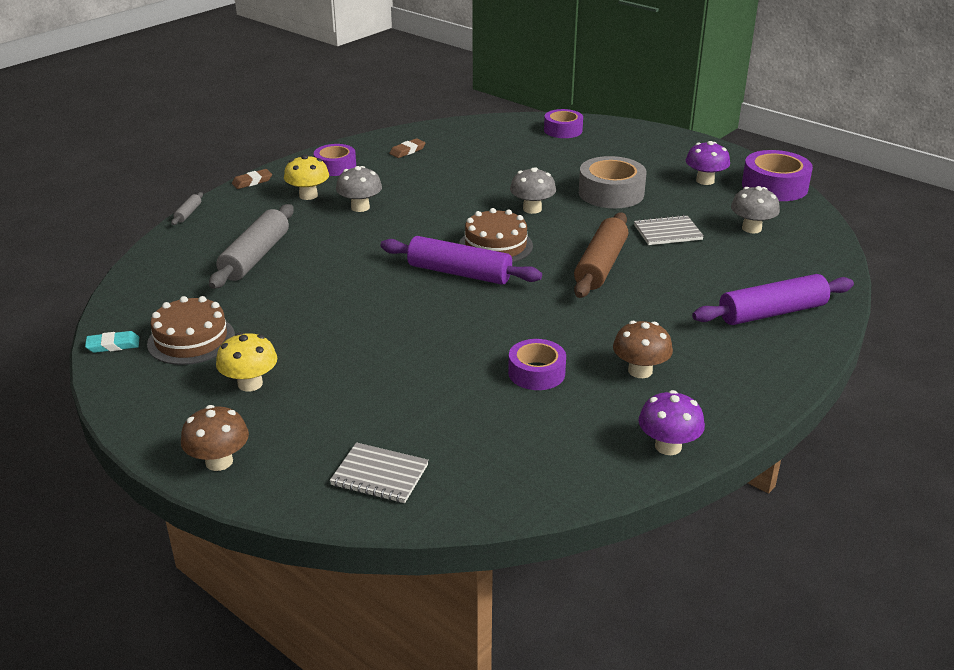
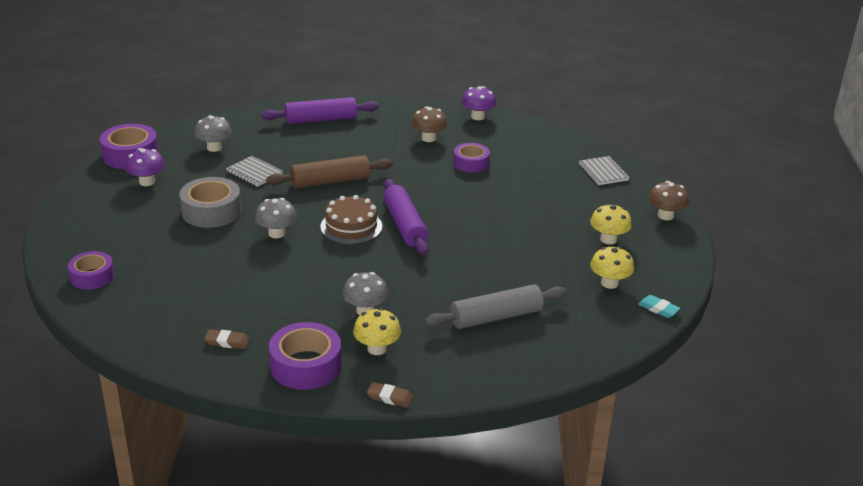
camera: 130 degrees left, 0 degrees up
brown cake [147,296,235,365] -> yellow mushroom [590,247,634,289]
grey rolling pin [171,192,203,225] -> none
purple tape [314,144,356,176] -> purple tape [269,322,342,390], size x1.52
purple rolling pin [692,274,854,325] -> purple rolling pin turned 45 degrees counterclockwise [262,97,379,124]

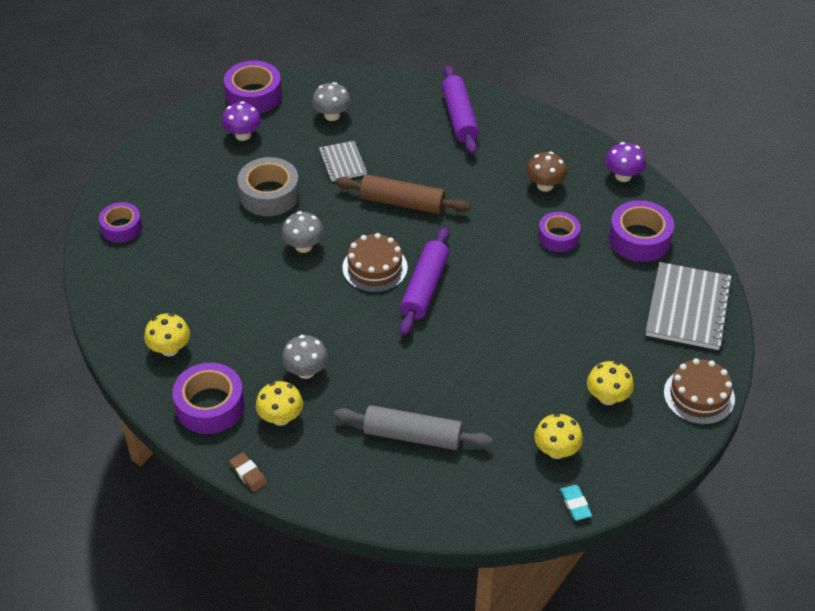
camera: 35 degrees right, 15 degrees up
brown eraser [204,329,249,349] -> yellow mushroom [144,313,190,357]
purple rolling pin [262,97,379,124] -> purple rolling pin turned 60 degrees clockwise [441,65,479,155]
grey notebook [579,156,630,185] -> grey notebook [646,262,733,350], size x1.81
brown mushroom [649,181,689,220] -> brown cake [664,358,735,425]
none -> purple tape [609,200,674,262]

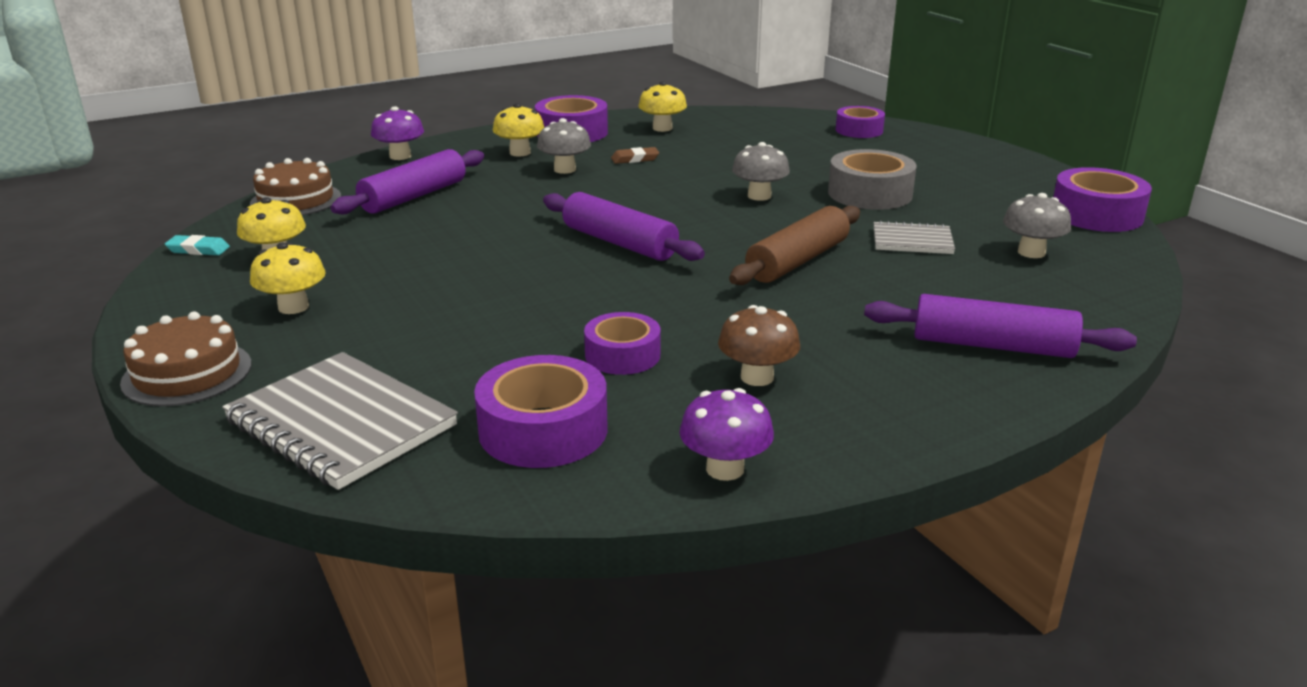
camera: 115 degrees right, 20 degrees down
purple mushroom [222,101,261,141] -> purple mushroom moved to [371,106,424,160]
brown eraser [229,452,267,492] -> brown eraser moved to [611,147,659,164]
grey rolling pin [334,405,493,450] -> purple rolling pin [330,149,484,214]
brown cake [342,233,408,292] -> brown cake moved to [250,158,341,216]

